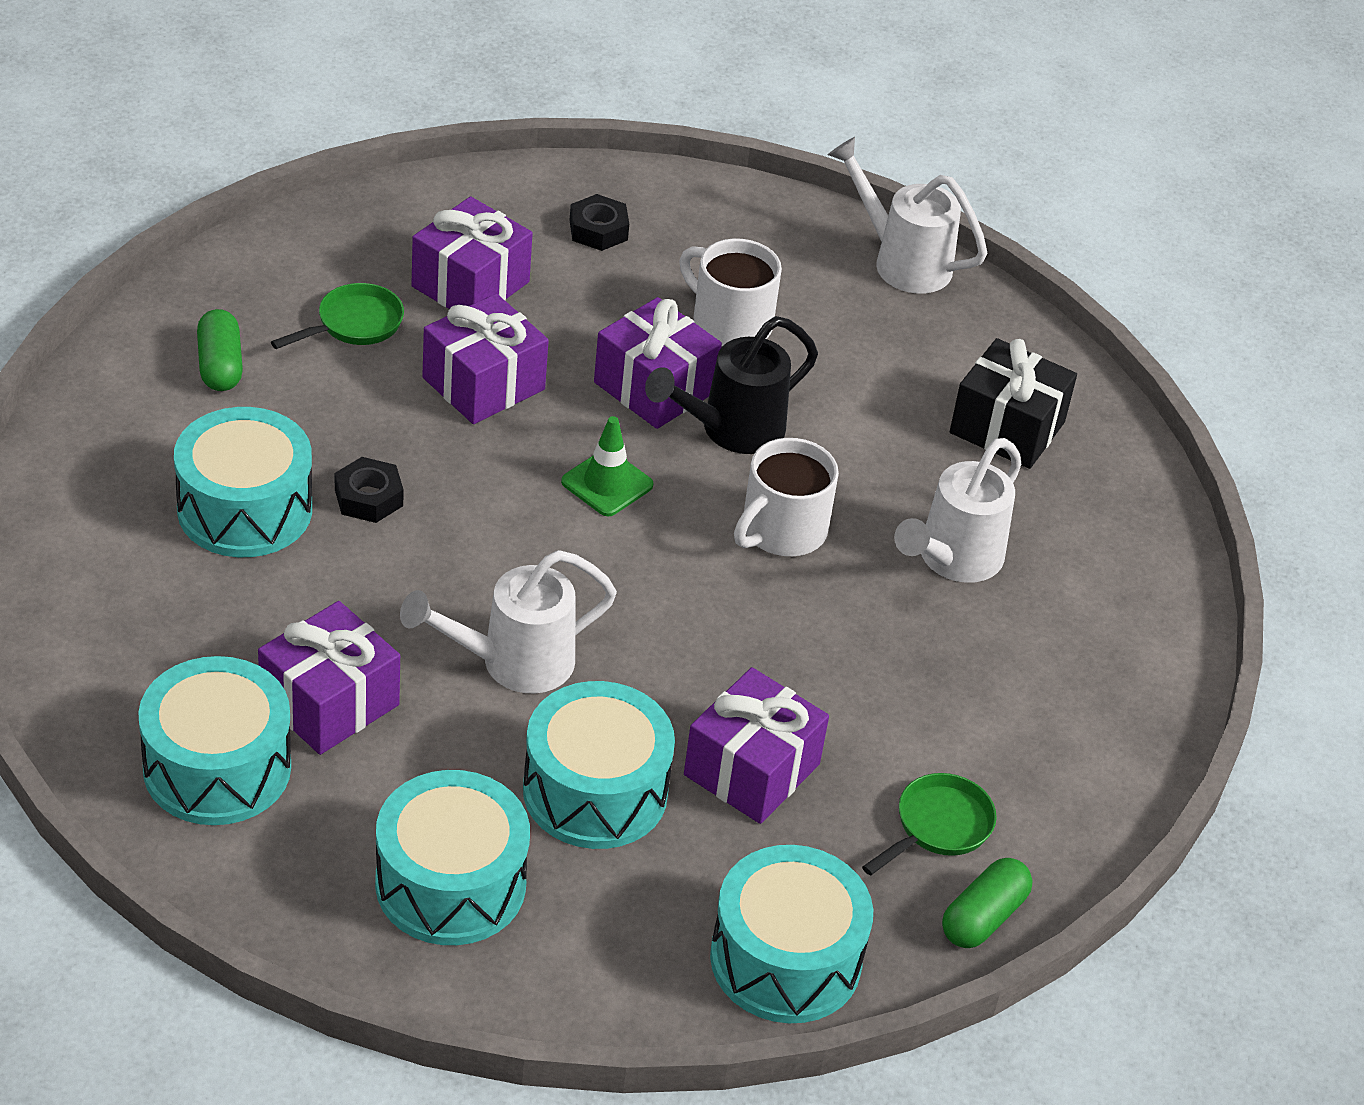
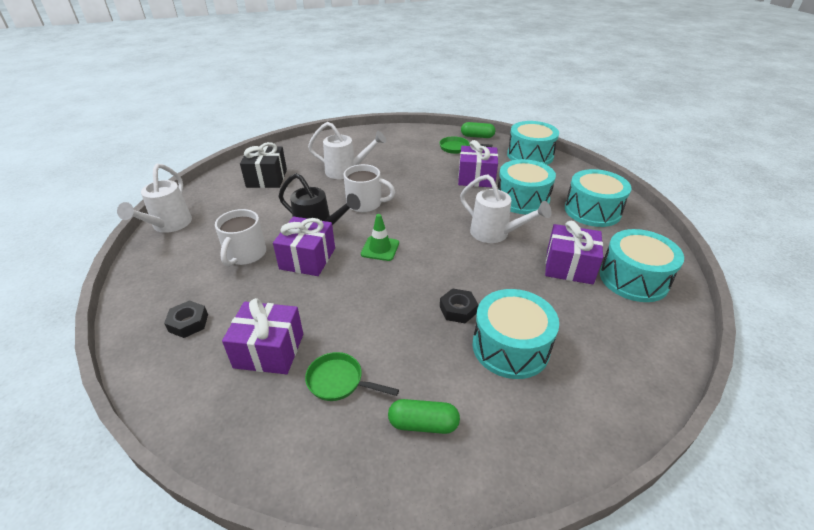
camera: 115 degrees left, 5 degrees down
green capsule [197,309,243,391] -> green capsule turned 45 degrees clockwise [388,399,460,434]
purple gift [422,294,549,424] -> none

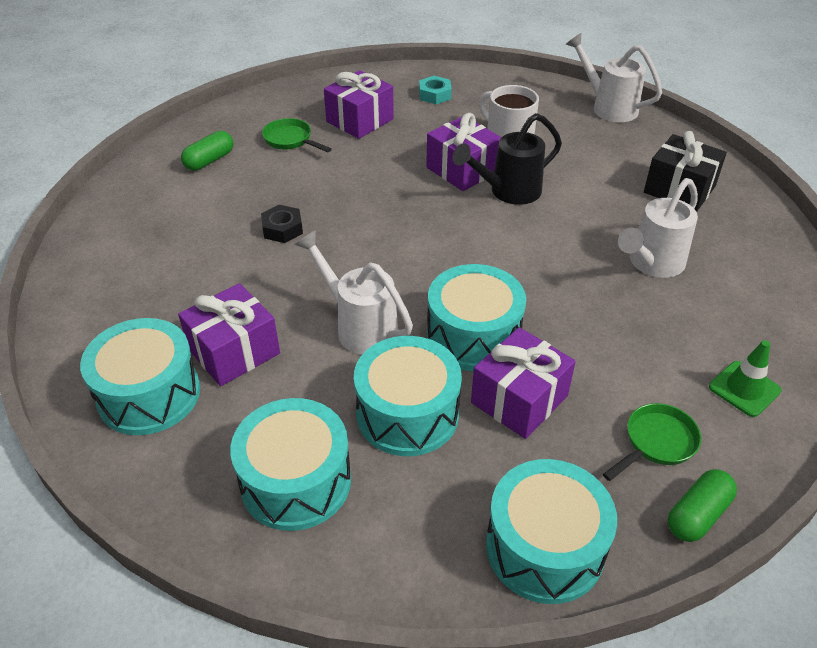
camera: 125 degrees right, 5 degrees up
black nut [164,300,208,338] -> turquoise nut [419,76,452,104]
green pan [305,352,399,401] -> green pan turned 105 degrees counterclockwise [262,118,332,152]
white mug [344,164,395,212] -> none
green traffic cone [361,214,399,261] -> green traffic cone moved to [709,340,781,417]
white watering can [460,174,552,243] -> white watering can turned 60 degrees clockwise [295,230,413,355]
turquoise drum [472,289,559,379] -> turquoise drum moved to [427,264,526,371]

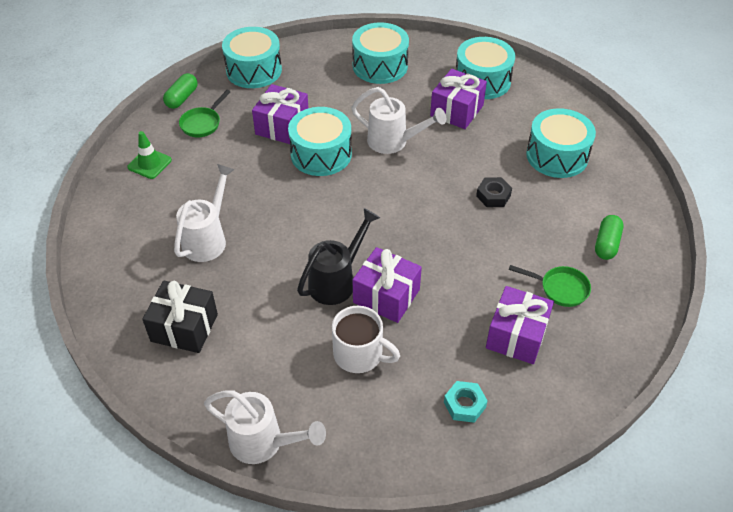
camera: 160 degrees right, 5 degrees up
turquoise drum [354,336,462,456] -> turquoise drum moved to [526,108,596,178]

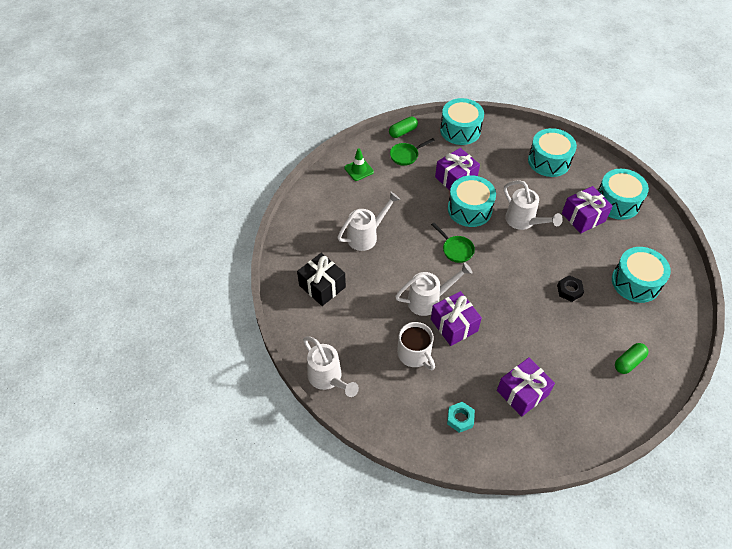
camera: 30 degrees right, 5 degrees up
black watering can [297,208,380,305] -> white watering can [395,262,472,316]
green pan [509,265,591,307] -> green pan moved to [431,223,475,263]

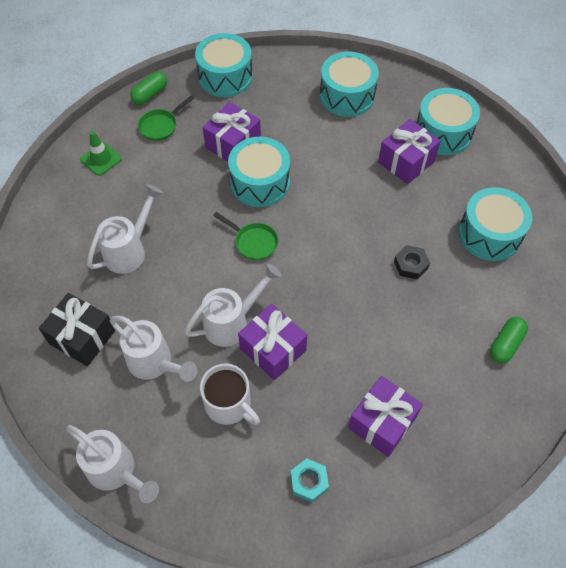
camera: 15 degrees left, 5 degrees up
white watering can [504,180,563,230] -> white watering can moved to [109,316,197,382]

